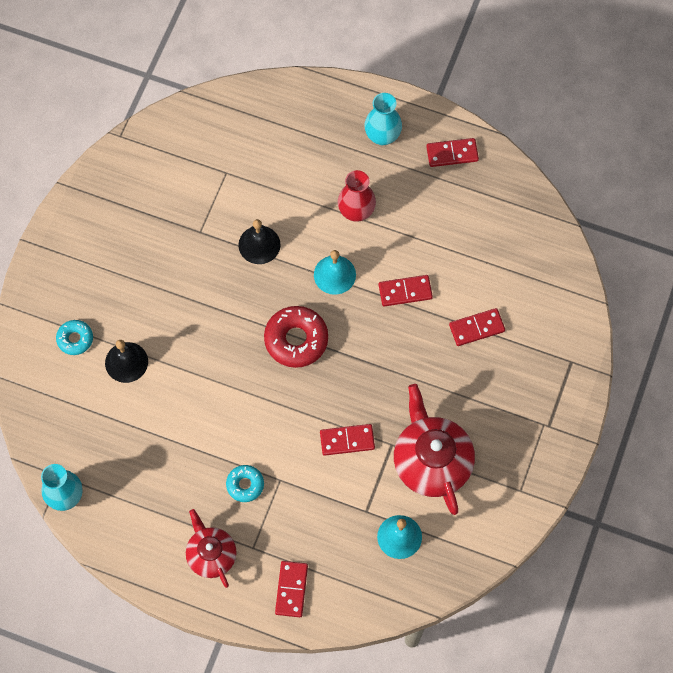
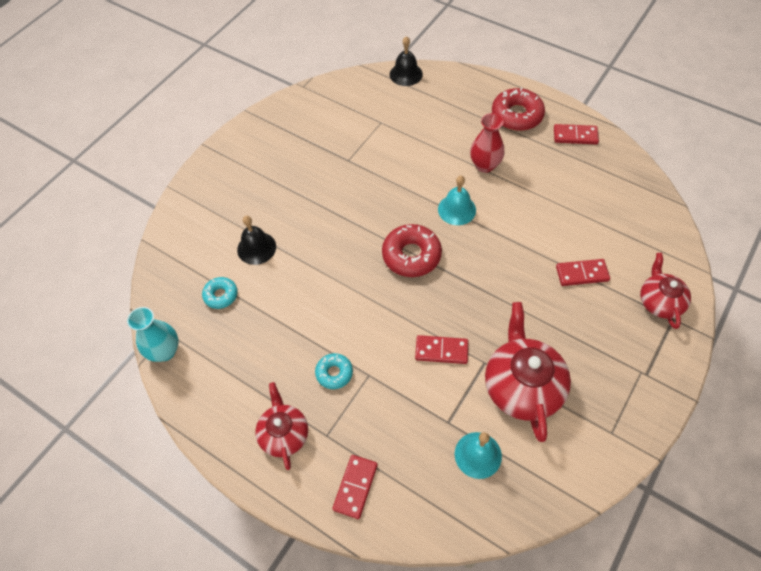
camera: 15 degrees right, 10 degrees down
turquoise donut [56,320,93,355] -> turquoise donut moved to [202,277,238,309]
black bell [238,219,280,264] -> black bell moved to [390,36,423,86]
turquoise vase [364,93,402,145] -> red donut [492,87,545,131]
red domino [379,275,433,307] -> none
none -> red teapot [640,253,691,329]

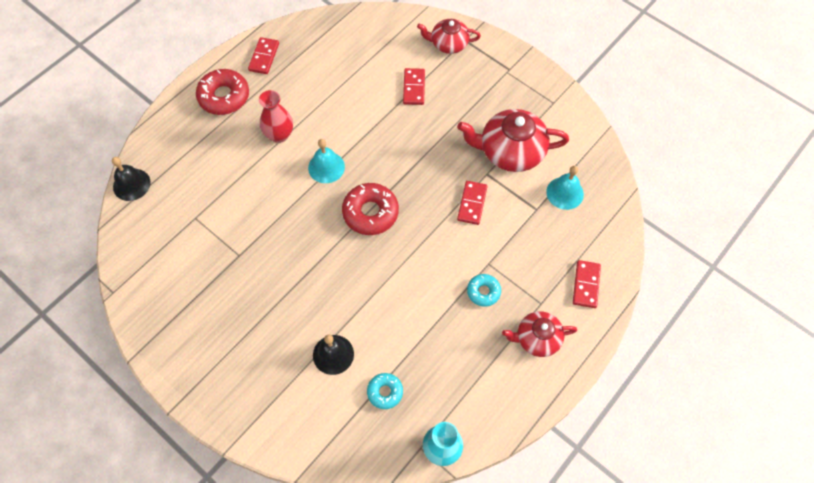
camera: 85 degrees left, 5 degrees up
red domino [332,455,378,519] -> red domino turned 75 degrees clockwise [573,260,601,308]

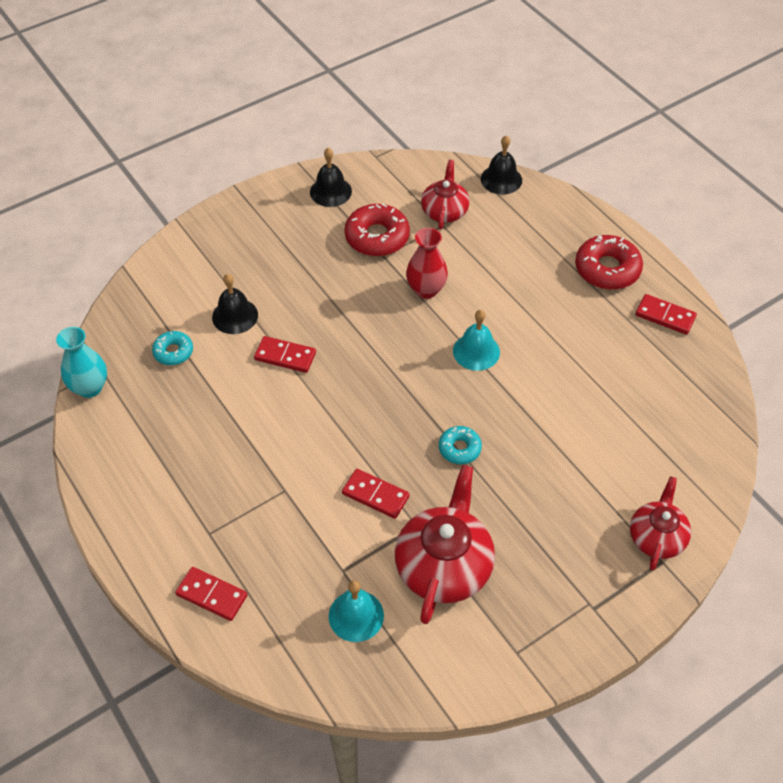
camera: 105 degrees right, 10 degrees down
red vase [259,90,293,143] -> red vase moved to [406,228,448,299]
red donut [342,183,399,235] -> red donut moved to [345,203,410,256]
red domino [403,68,425,105] -> red domino moved to [254,336,316,373]
turquoise donut [467,274,501,307] -> turquoise donut moved to [439,426,482,464]
red teapot [502,311,577,357] -> red teapot moved to [421,160,469,229]
none -> black bell [310,148,352,207]

